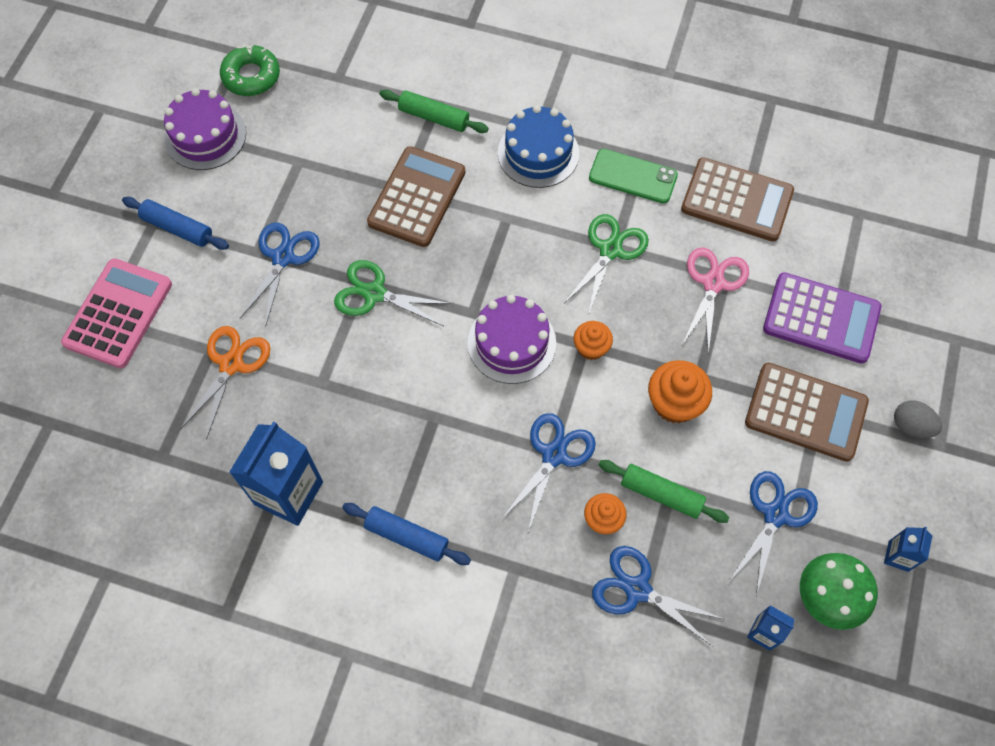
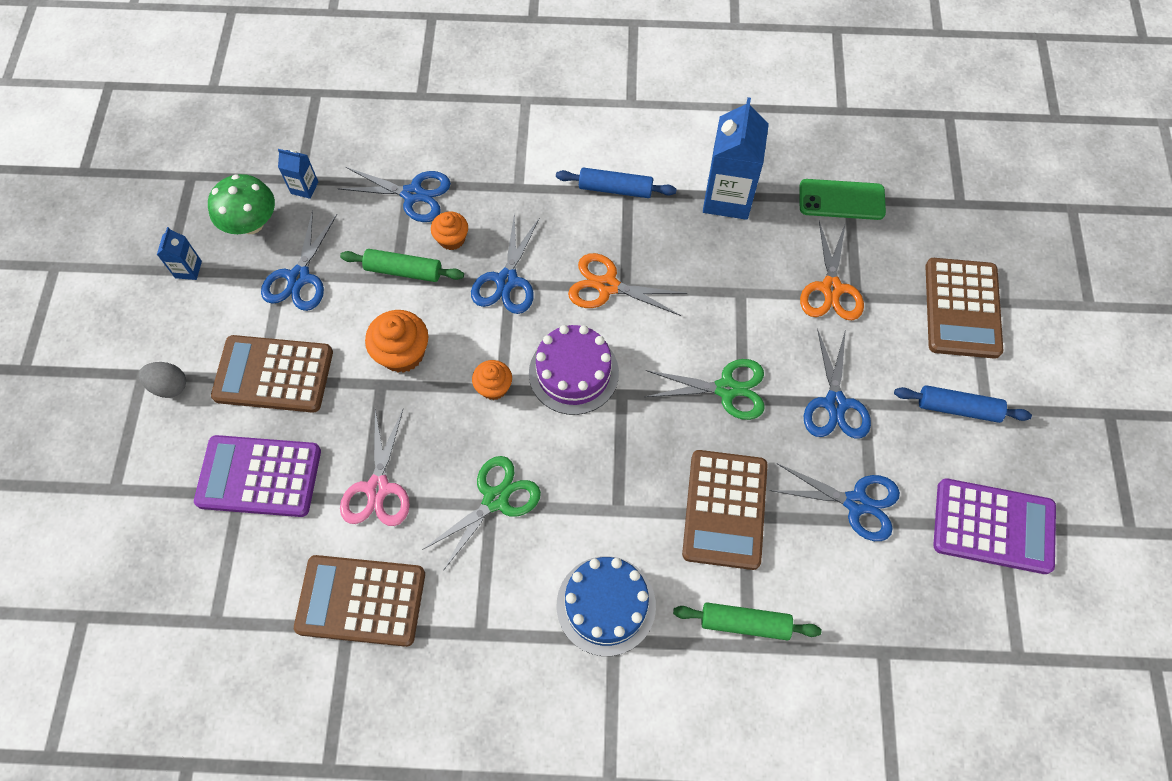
camera: 165 degrees right, 0 degrees up
pink calculator [61,258,172,368] -> brown calculator [925,258,1003,359]
purple cake [164,88,246,170] -> purple calculator [933,478,1056,574]
green donut [220,45,280,96] -> none
green scissors [565,214,649,315] -> green scissors turned 150 degrees counterclockwise [422,456,541,571]
green phone [589,149,678,203] -> green phone moved to [799,179,886,220]
none -> orange scissors [568,253,687,316]
none -> blue scissors [769,463,900,541]

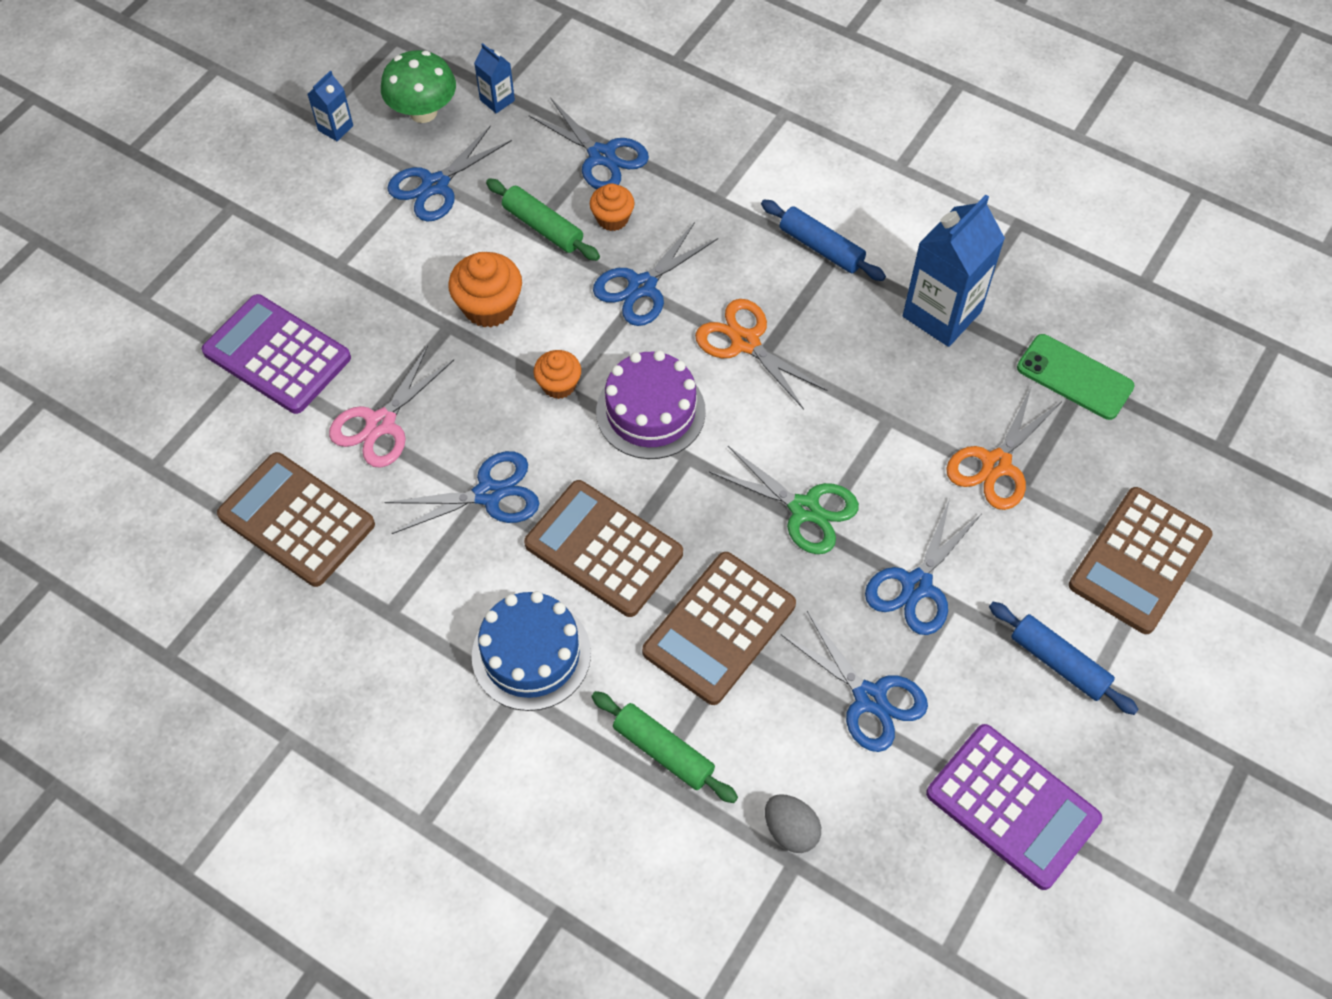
camera: 30 degrees right, 5 degrees down
grey egg [139,362,186,398] -> grey egg moved to [765,794,821,853]
brown calculator [211,335,333,413] -> brown calculator moved to [524,480,683,617]
green scissors [422,456,541,571] -> blue scissors [384,451,539,534]

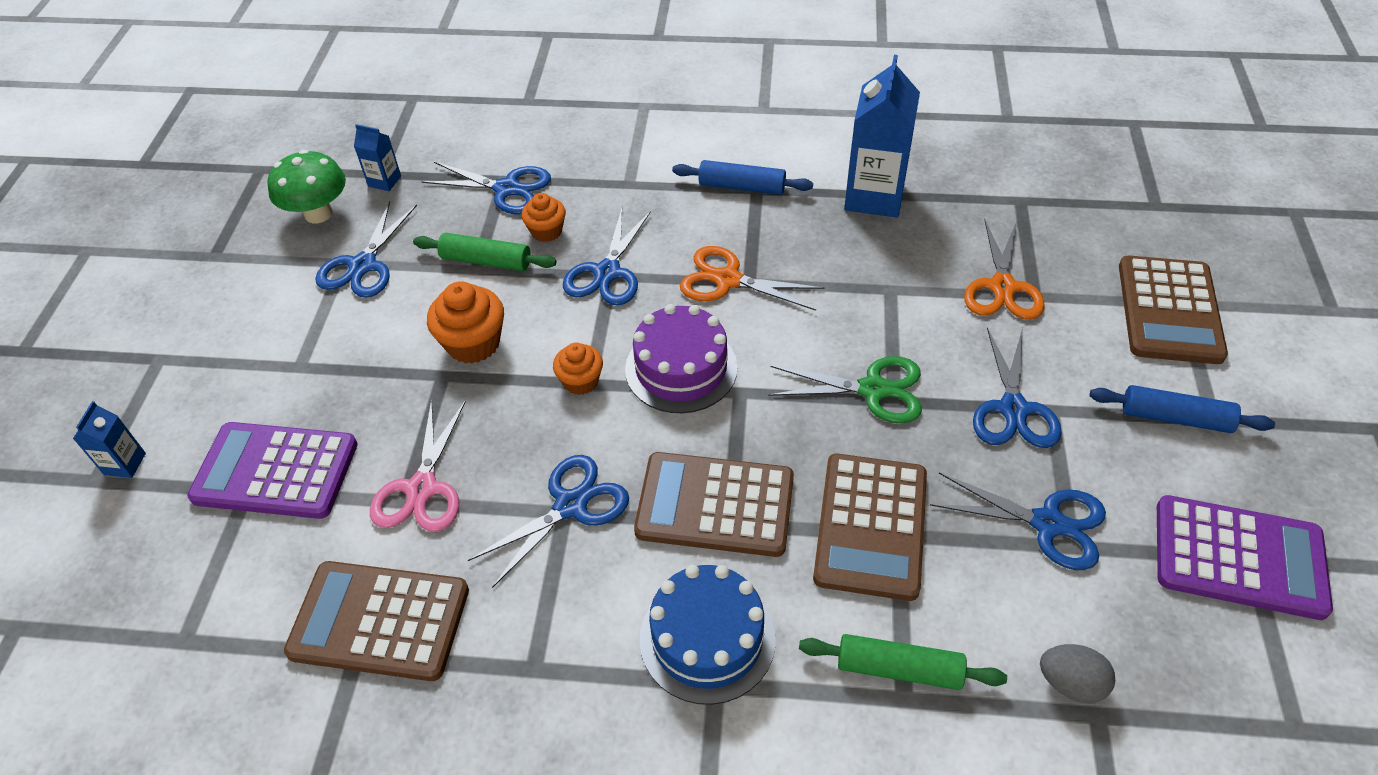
camera: 25 degrees left, 10 degrees down
blue carton [308,71,353,141] -> blue carton moved to [73,401,146,478]
green phone [1017,334,1134,420] -> none

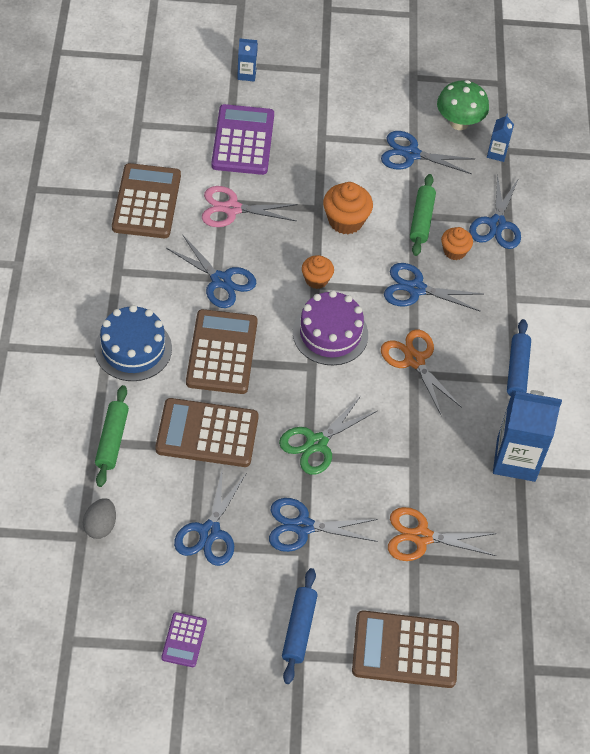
camera: 80 degrees right, 5 degrees up
orange scissors [680,246,824,311] -> orange scissors turned 45 degrees counterclockwise [381,329,462,416]
green scissors [768,356,922,424] -> green scissors turned 45 degrees clockwise [279,396,377,475]
purple calculator [1157,495,1333,620] -> purple calculator [161,612,207,667], size x0.50

